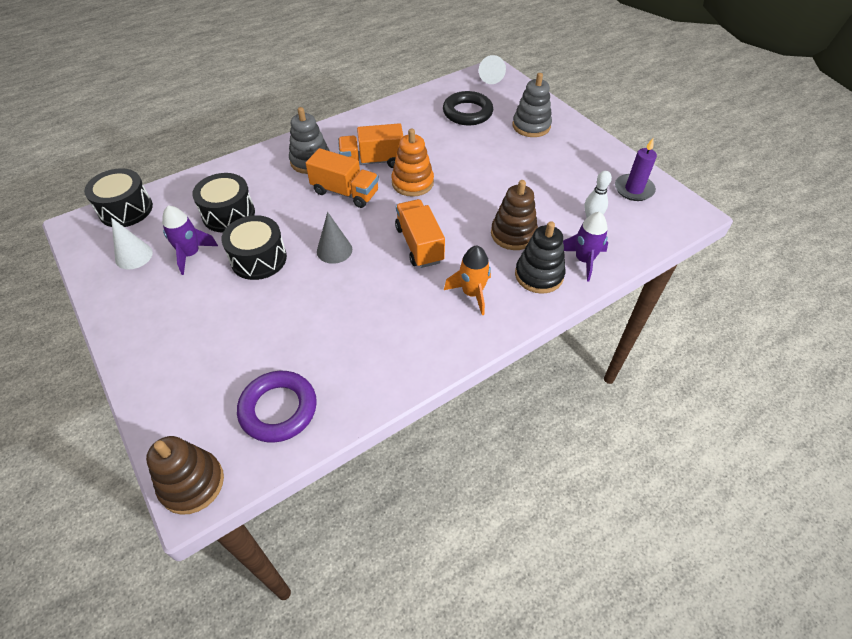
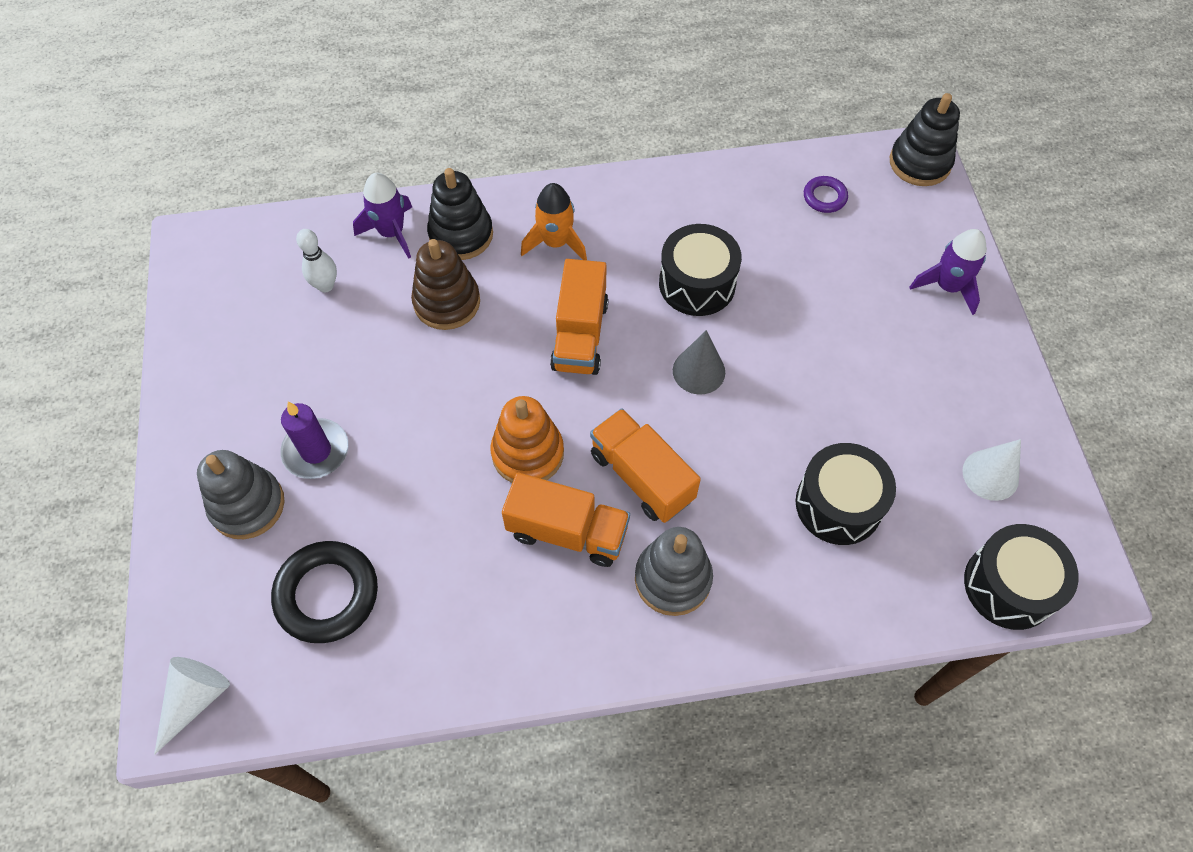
camera: 155 degrees left, 10 degrees up
brown stacking toy [146,436,224,515] -> black stacking toy [890,93,960,186]
purple rocket [162,206,218,275] -> purple rocket moved to [909,229,987,315]
black drum [221,215,287,280] -> black drum moved to [659,224,742,316]
purple ring [237,371,317,443] -> purple ring [804,176,848,213], size x0.52
purple candle [615,138,657,201] -> purple candle moved to [280,402,349,479]

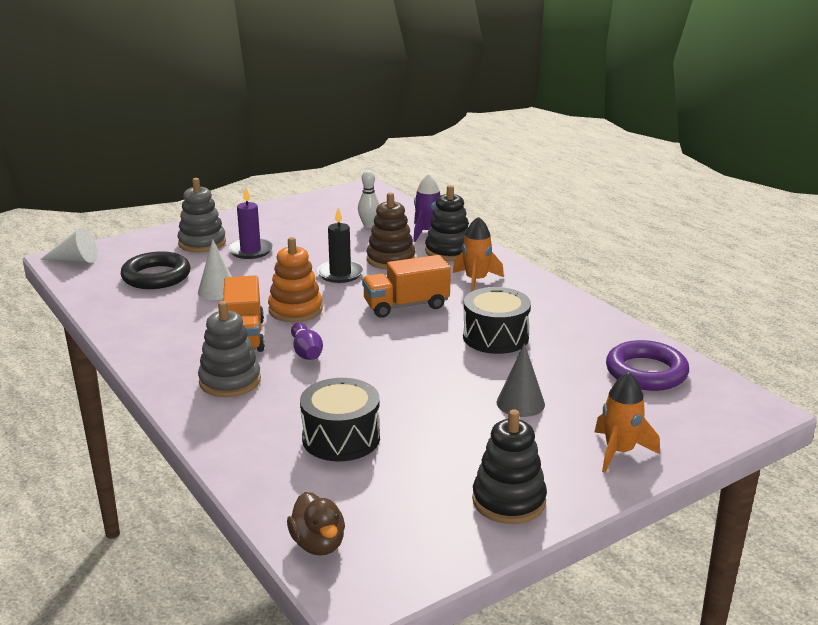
camera: 65 degrees right, 35 degrees down
orange truck [590,408,701,523] -> purple bowling pin [291,323,323,360]
grey cone [673,330,725,394] -> grey cone moved to [497,343,545,417]
purple ring [804,176,848,213] -> purple ring [606,340,689,391], size x1.92
black stacking toy [890,93,960,186] -> black stacking toy moved to [472,409,547,524]
purple rocket [909,229,987,315] -> orange rocket [594,372,660,473]
white cone [962,439,1021,501] -> white cone moved to [198,239,232,300]
black drum [964,524,1079,630] -> brown duck [287,492,345,555]
none -> black candle [317,208,364,283]

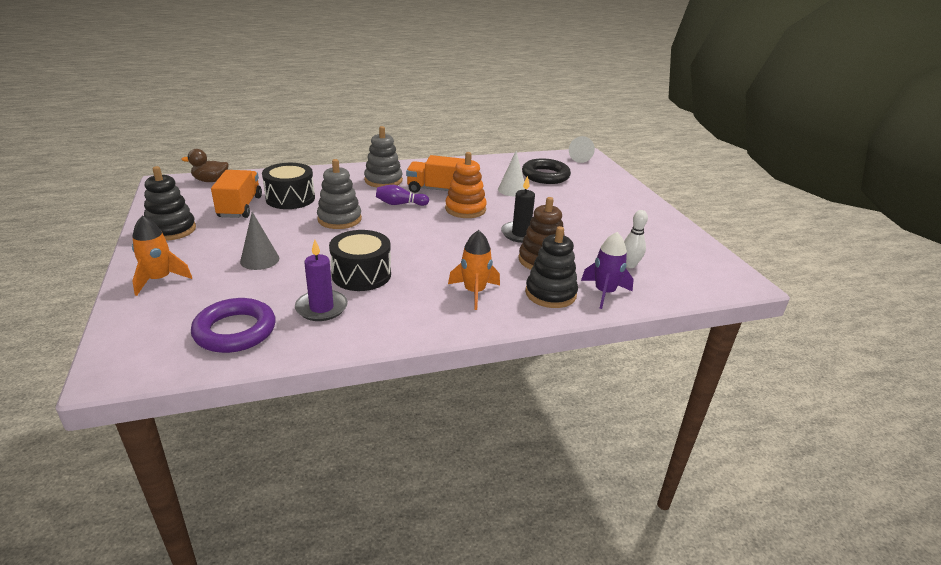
camera: 105 degrees right, 5 degrees up
grey stacking toy [177,178,226,252] -> grey stacking toy moved to [317,159,362,229]
purple candle [228,187,273,259] -> purple candle moved to [295,239,348,321]
orange truck [362,255,451,318] -> orange truck moved to [211,170,262,218]

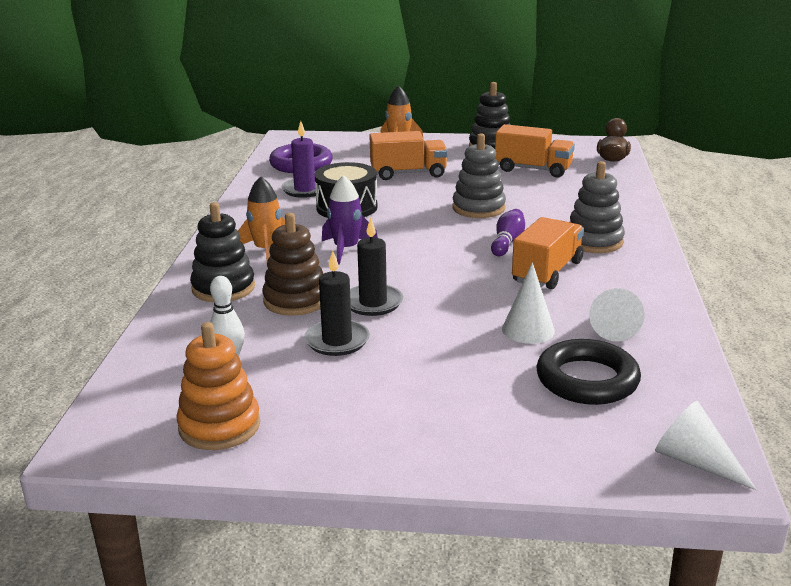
camera: 115 degrees right, 5 degrees down
grey cone [240,212,279,270] -> orange truck [369,131,448,180]
black drum [262,163,315,209] -> none
orange stacking toy [445,152,487,218] -> orange stacking toy moved to [176,322,260,450]
purple rocket [581,232,634,309] -> purple rocket moved to [322,175,378,264]
none -> black candle [304,251,370,356]
none -> white cone [589,288,645,341]

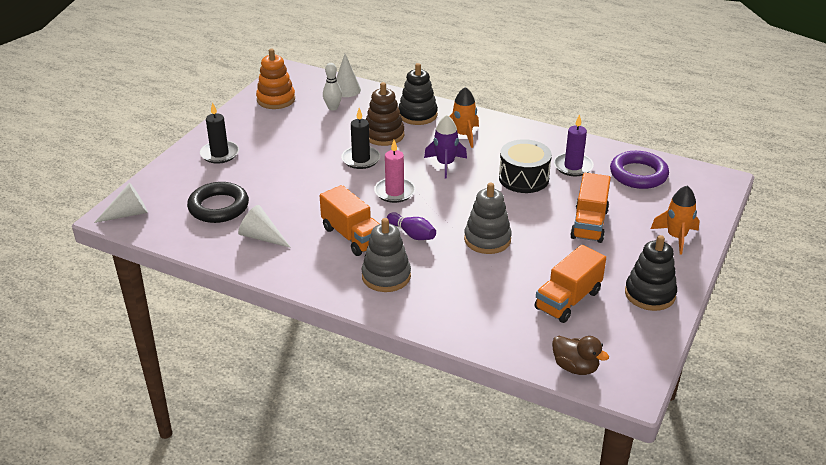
camera: 110 degrees right, 10 degrees up
black candle [304,251,370,356] -> black candle moved to [200,102,239,164]
white cone [502,262,555,344] -> white cone moved to [336,54,361,97]
none -> pink candle [374,140,415,203]

